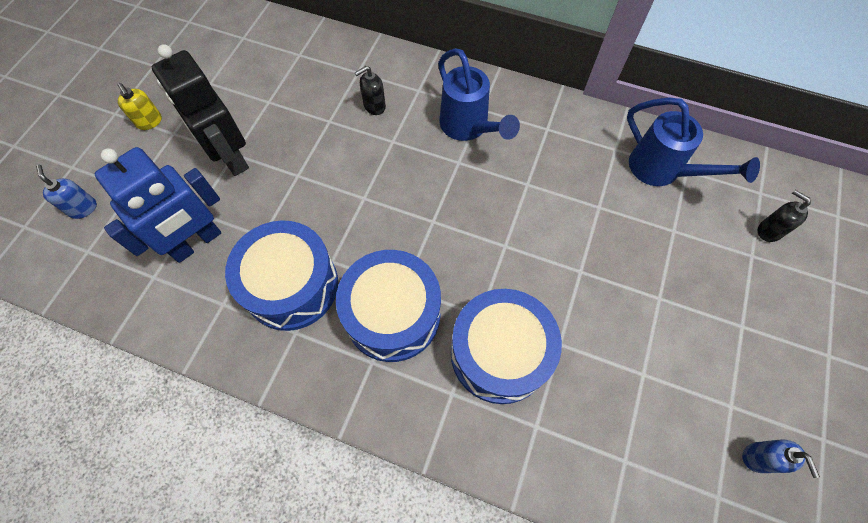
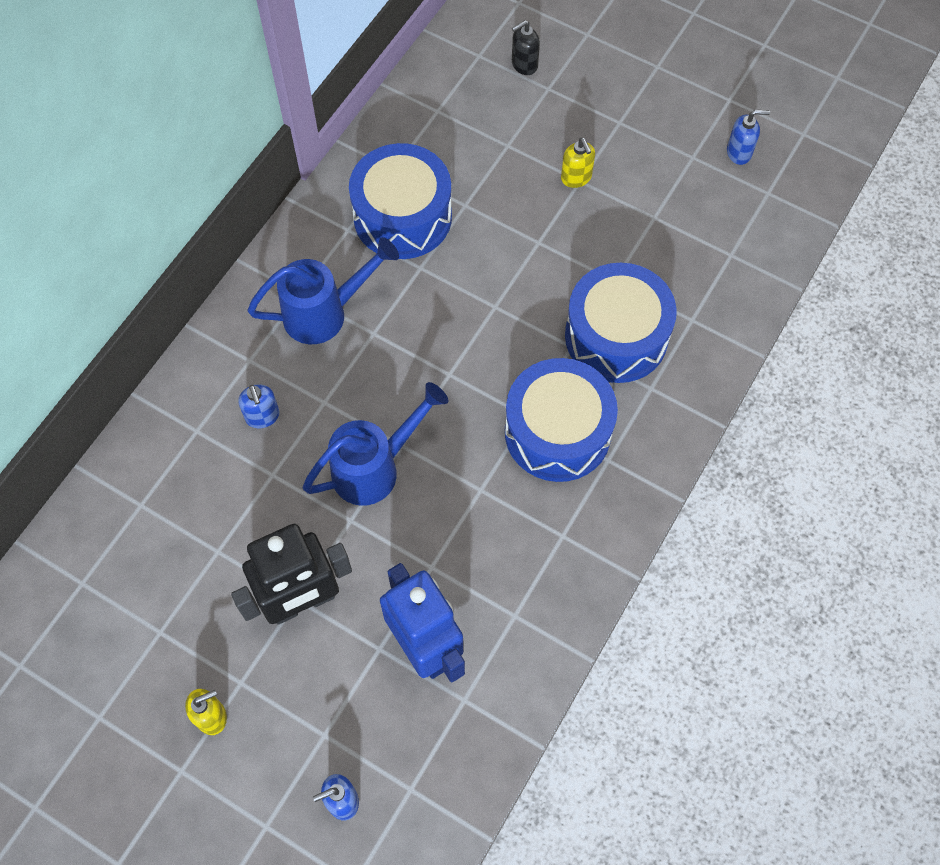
camera: 80 degrees left, 0 degrees up
blue drum [225,220,338,331] -> blue drum moved to [349,143,452,259]
black soap dispenser [355,66,386,115] -> blue soap dispenser [238,384,280,429]
blue watering can [627,97,760,186] -> blue watering can moved to [303,382,448,506]
none -> yellow soap dispenser [561,138,595,188]

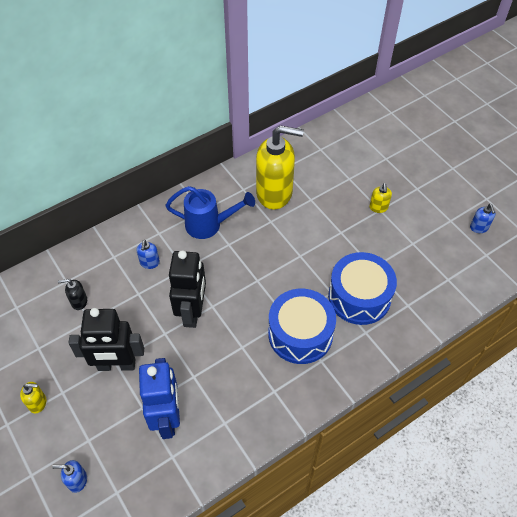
camera: 25 degrees right, 10 degrees down
blue watering can [303,382,448,506] -> black robot [169,250,206,328]
blue drum [349,143,452,259] -> yellow soap dispenser [256,125,304,209]
black soap dispenser [512,20,540,75] -> black soap dispenser moved to [58,279,87,310]
blue soap dispenser [727,110,770,165] -> blue soap dispenser turned 60 degrees clockwise [470,204,496,233]

